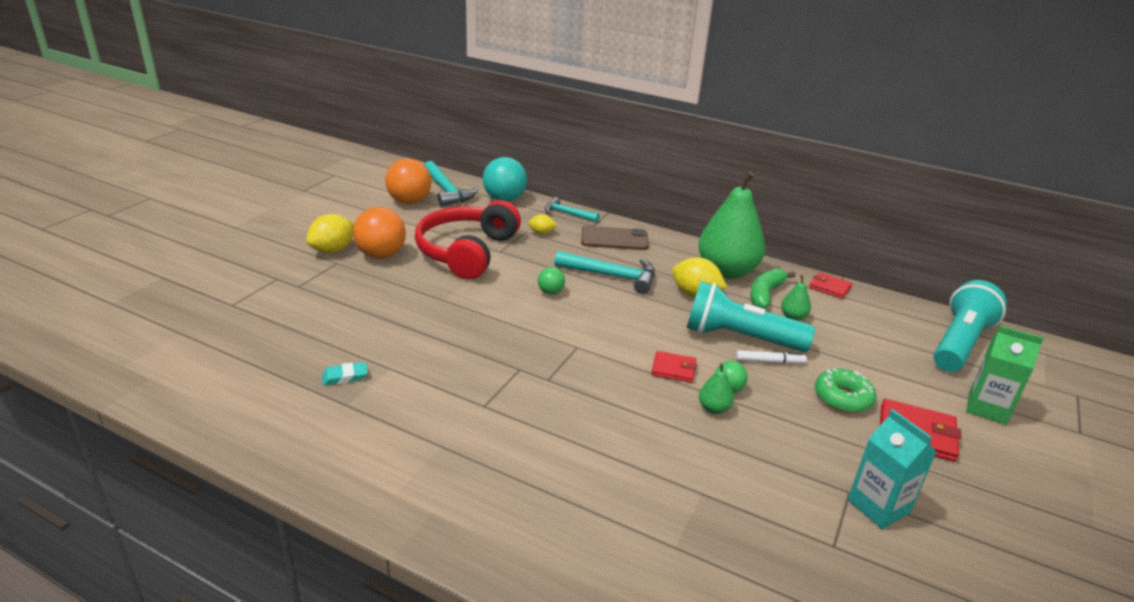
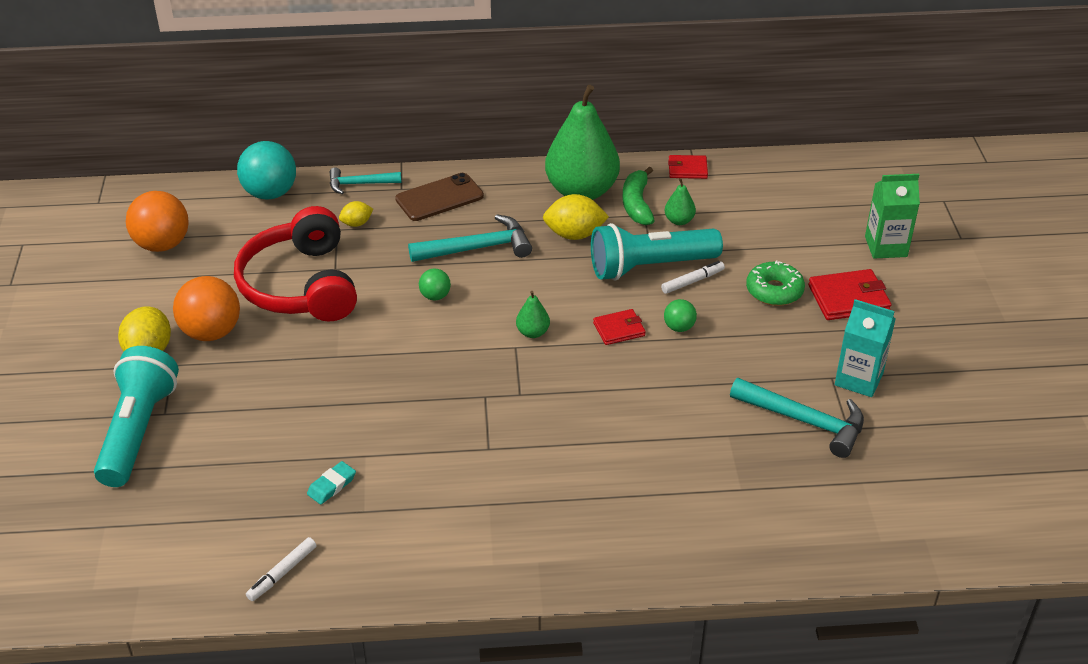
camera: 30 degrees left, 10 degrees up
turquoise hammer [424,161,479,207] -> turquoise hammer moved to [730,378,864,458]
green pear [699,363,734,414] -> green pear moved to [516,291,550,338]
turquoise flashlight [933,280,1007,372] -> turquoise flashlight moved to [94,346,179,487]
none -> white marker [246,537,316,601]

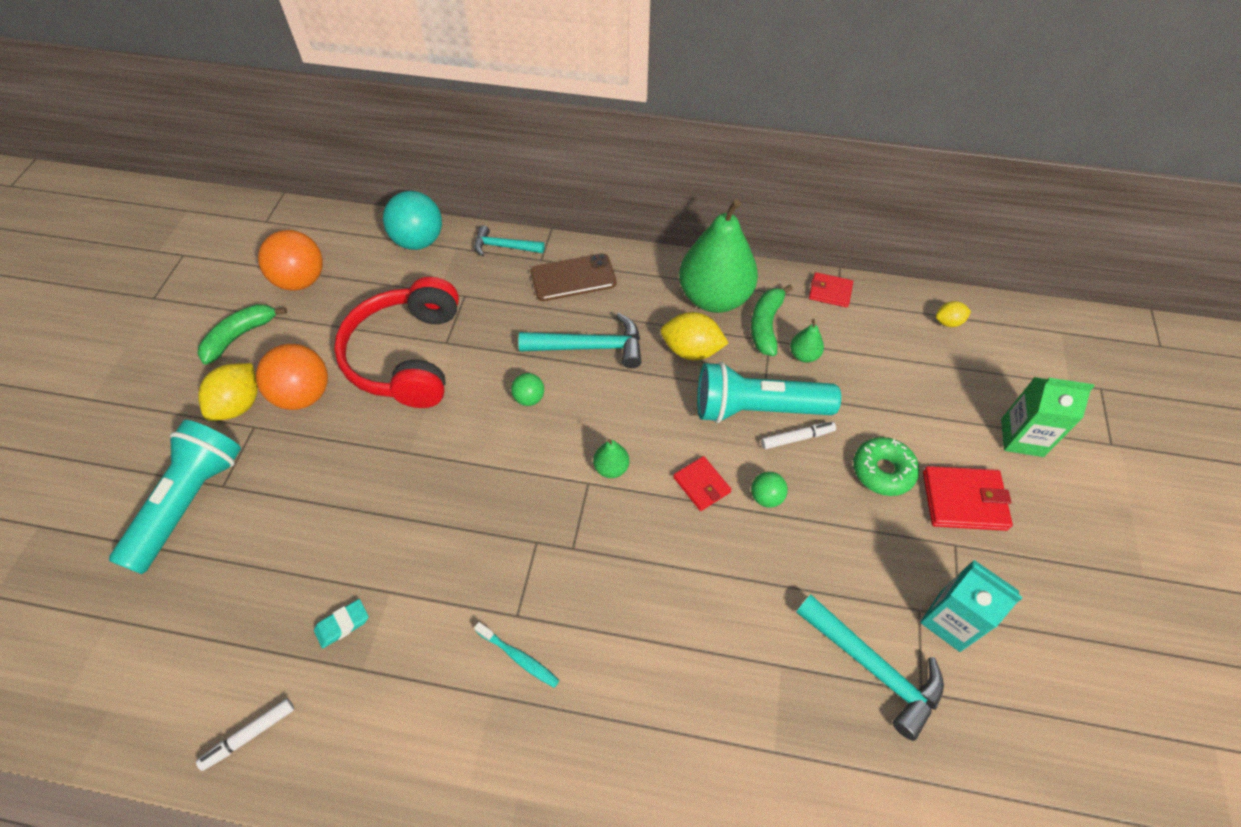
camera: 15 degrees right, 15 degrees up
yellow lemon [339,201,373,227] -> yellow lemon moved to [936,301,971,327]
red wallet [593,309,646,345] -> red wallet turned 60 degrees clockwise [673,456,731,511]
none -> green banana [198,304,287,365]
none -> turquoise toothbrush [474,622,560,688]

